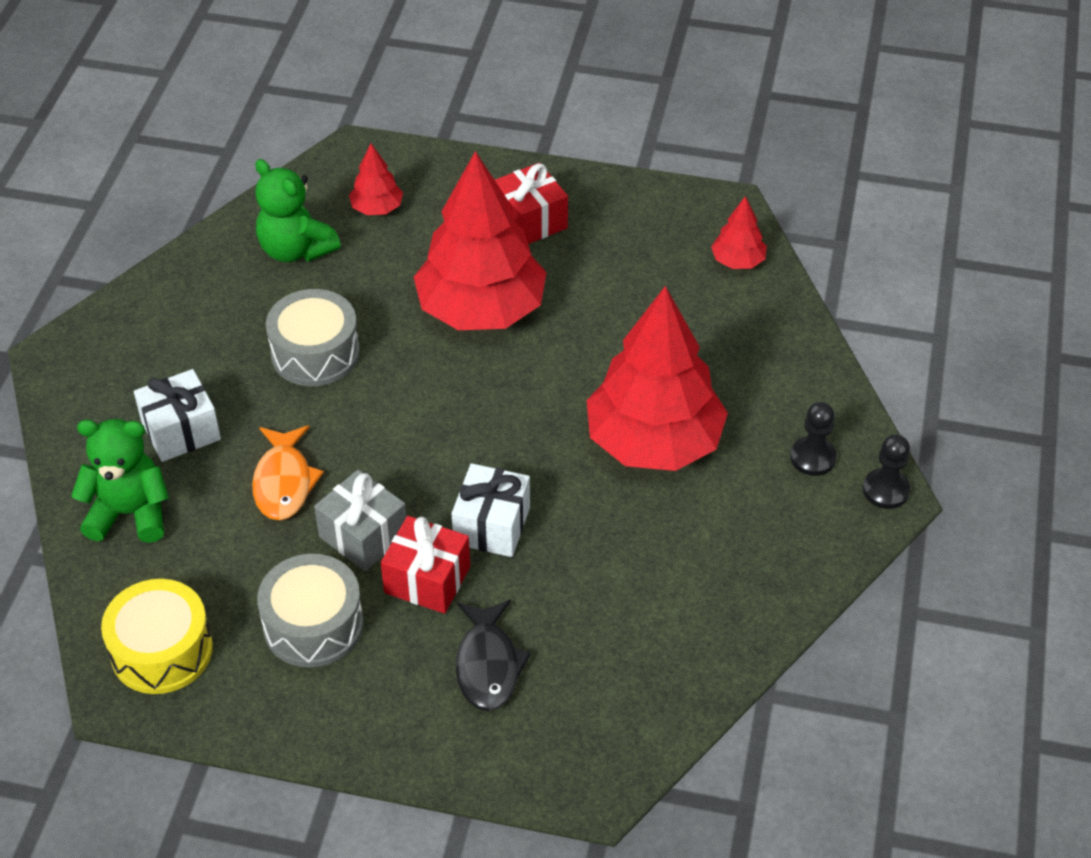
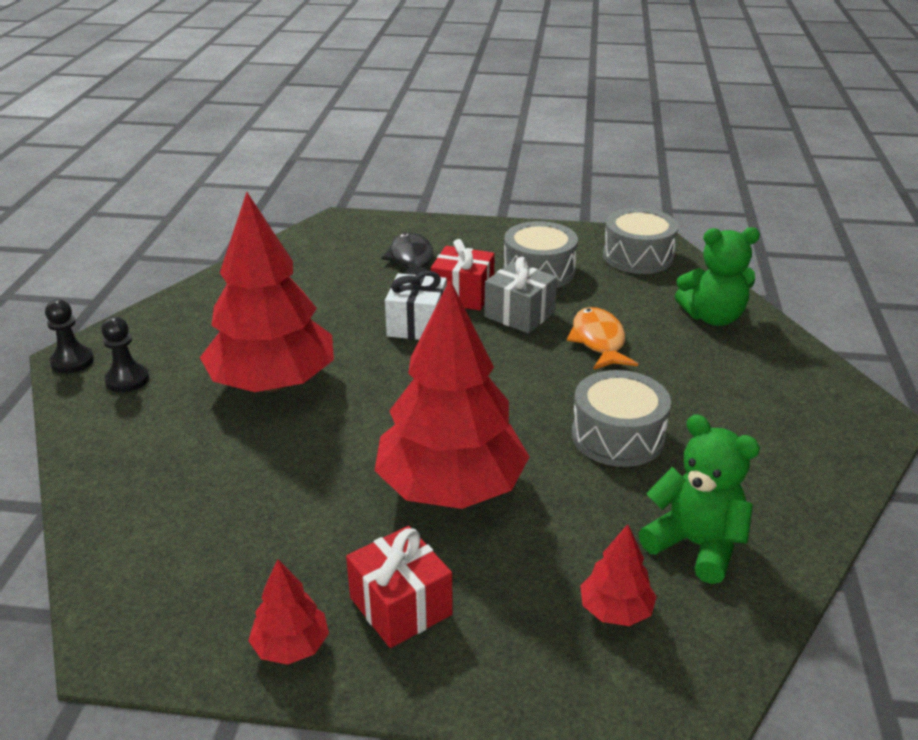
camera: 175 degrees right, 15 degrees down
yellow drum [101,579,213,694] -> grey drum [603,208,678,274]
white gift [134,369,221,462] -> none
red tree [711,196,767,269] -> red tree moved to [248,559,329,665]

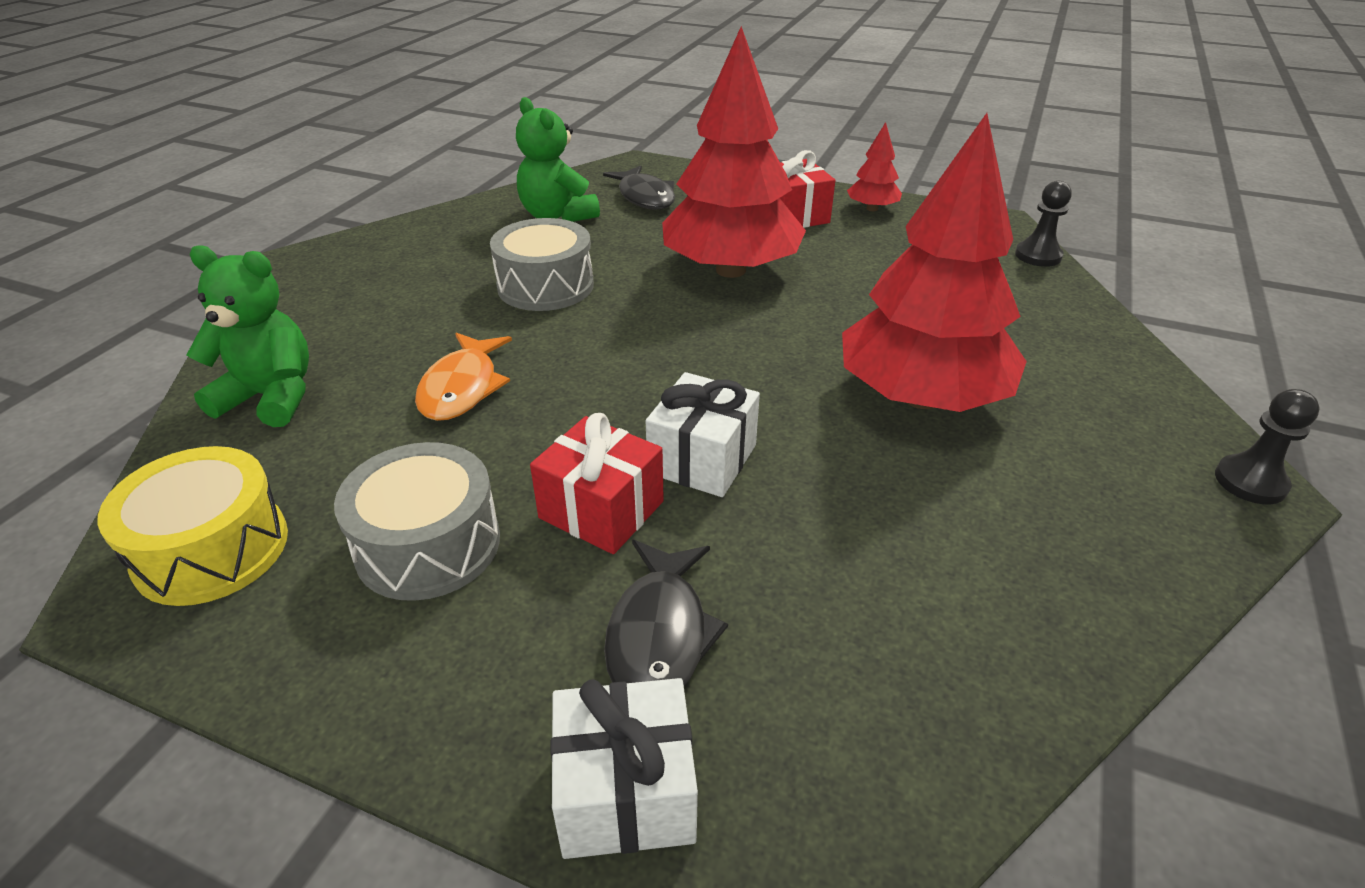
camera: 165 degrees left, 5 degrees up
black pawn [102,317,149,393] -> black pawn moved to [1015,181,1072,267]
grey gift [484,257,557,333] -> none
red tree [580,524,657,626] -> black fish [603,166,675,210]
grey drum [603,208,678,274] -> yellow drum [97,446,288,606]
none -> white gift [550,678,698,859]

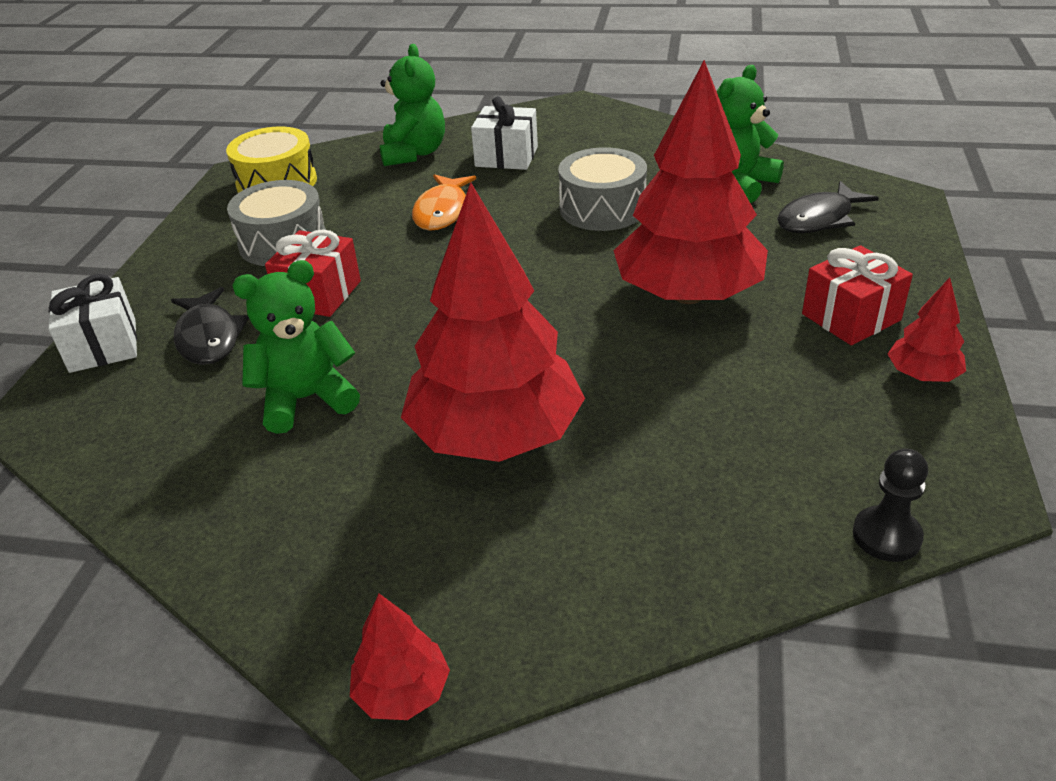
camera: 80 degrees right, 0 degrees up
orange fish [415,333,512,421] -> orange fish turned 75 degrees counterclockwise [412,174,476,231]
black fish [604,540,728,686] -> black fish turned 105 degrees counterclockwise [171,287,249,365]
white gift [646,372,760,497] -> white gift moved to [471,96,538,170]
black pawn [1215,389,1320,504] -> red tree [350,594,450,720]
none -> green teddy bear [232,260,360,434]

